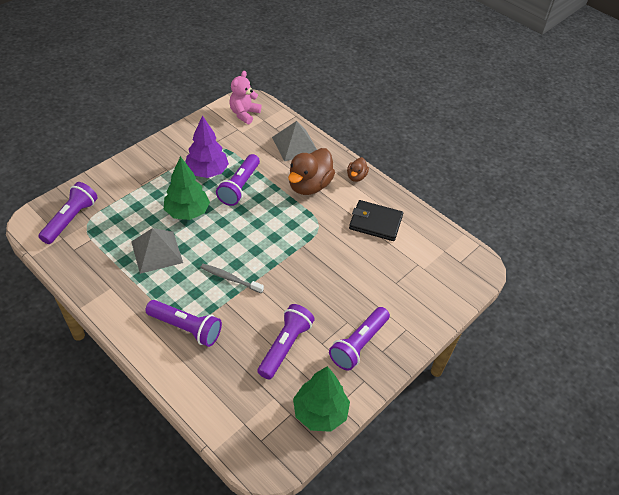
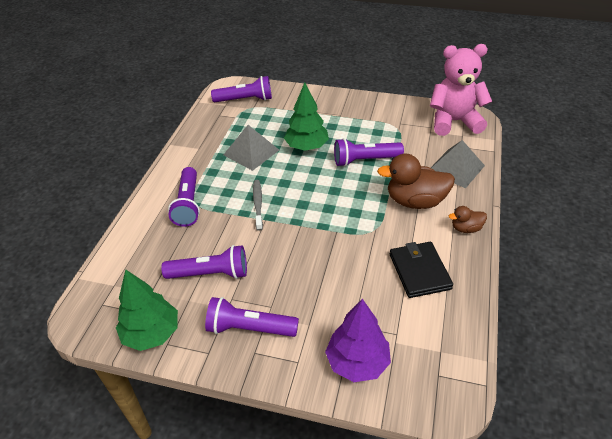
camera: 65 degrees right, 5 degrees down
purple tree [185,115,229,178] -> purple tree moved to [325,299,391,382]
pink teddy bear [229,71,261,124] -> pink teddy bear [430,44,492,136], size x1.64

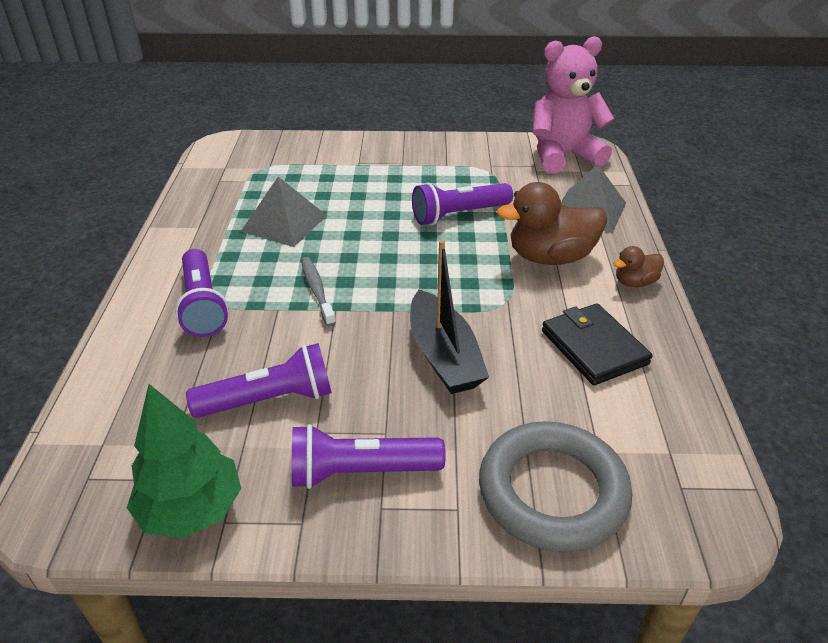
camera: 15 degrees left, 5 degrees down
purple flashlight [211,76,272,102] -> none
green tree [284,82,329,151] -> none
purple tree [325,299,391,382] -> grey ring [479,421,632,553]
none -> black boat [410,240,489,394]

